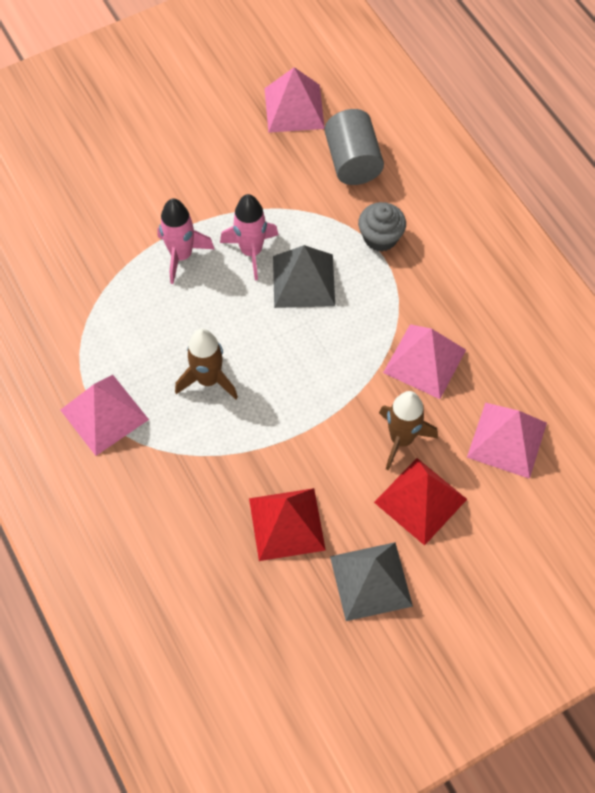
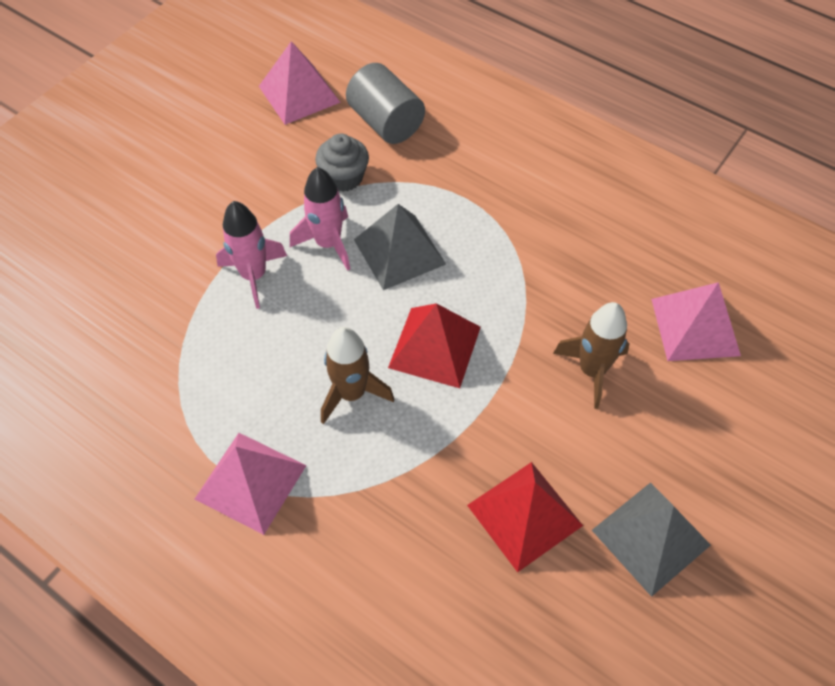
camera: 25 degrees left, 5 degrees down
grey cupcake [358,202,406,252] -> grey cupcake moved to [315,133,369,192]
red pyramid [374,458,467,546] -> red pyramid moved to [388,303,481,388]
pink pyramid [383,324,466,399] -> none

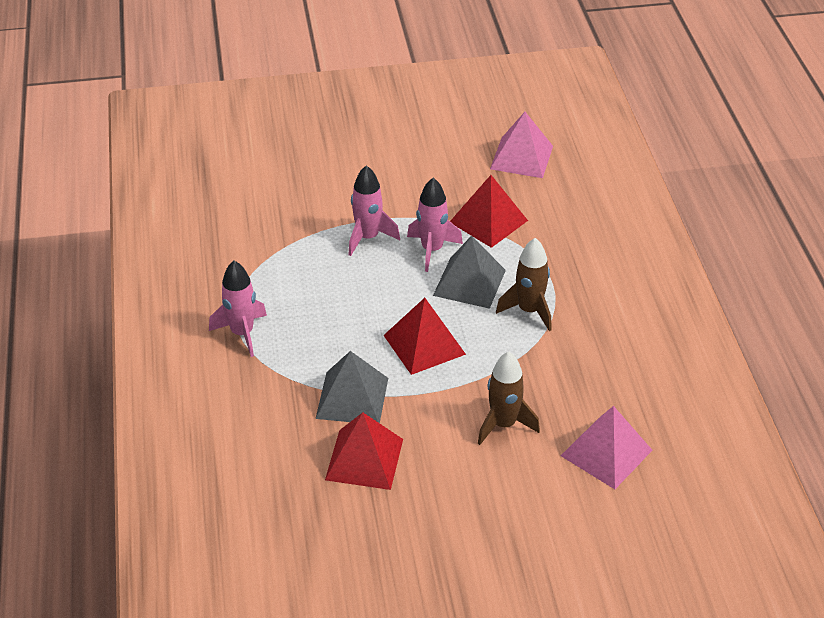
camera: 45 degrees right, 15 degrees down
pink pyramid [195,433,307,535] -> pink rocket [209,261,267,357]
grey cupcake [315,133,369,192] -> red pyramid [450,175,528,248]
brown rocket [321,327,394,424] -> brown rocket moved to [496,238,551,331]
grey cylinder [346,63,425,144] -> none
grey pyramid [592,482,711,597] -> grey pyramid moved to [316,351,388,423]

